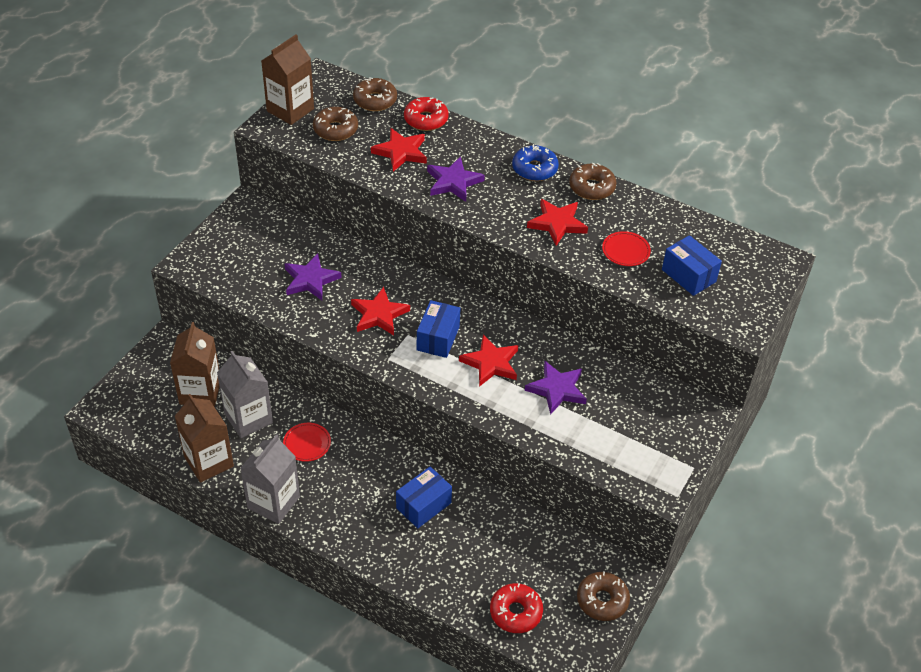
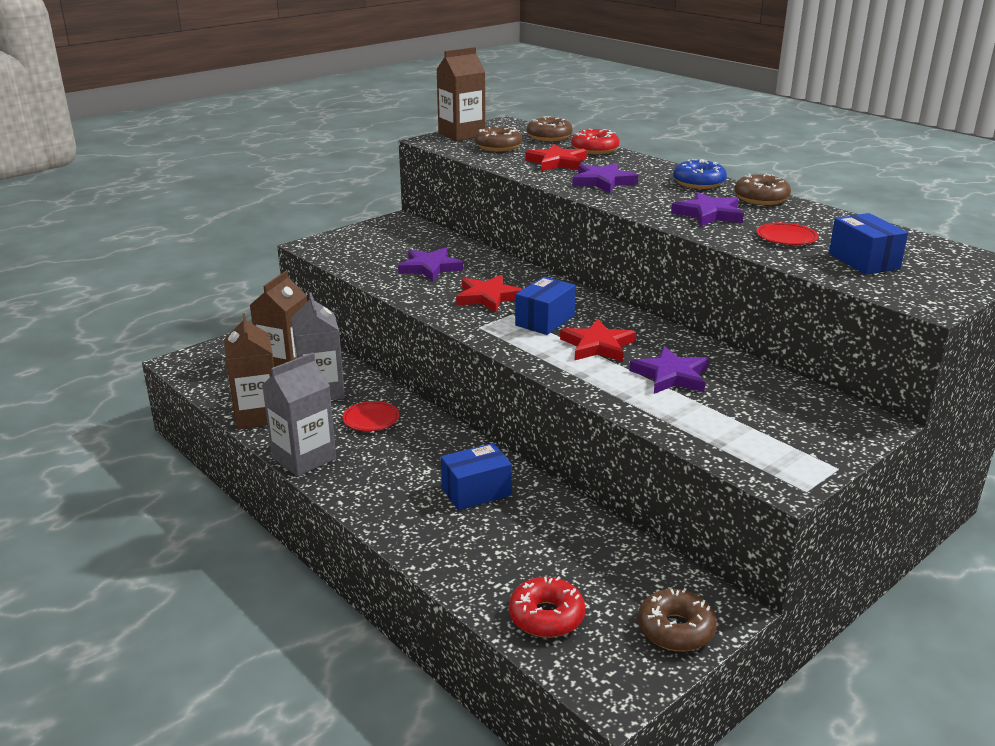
camera: 20 degrees right, 20 degrees down
red star [527,199,588,246] -> purple star [671,192,744,227]

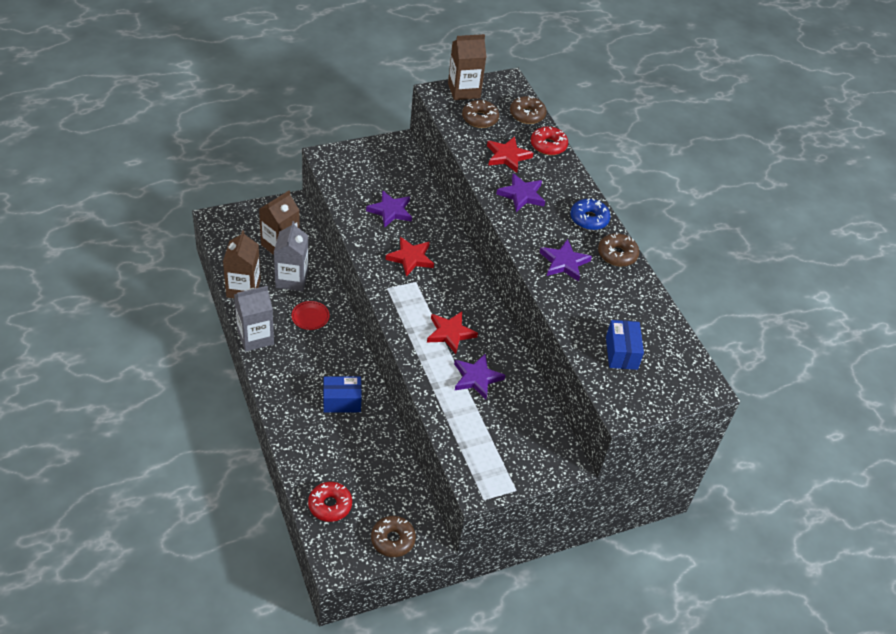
camera: 15 degrees right, 20 degrees up
blue box [515,277,576,335] -> none
red plate [757,223,818,245] -> none

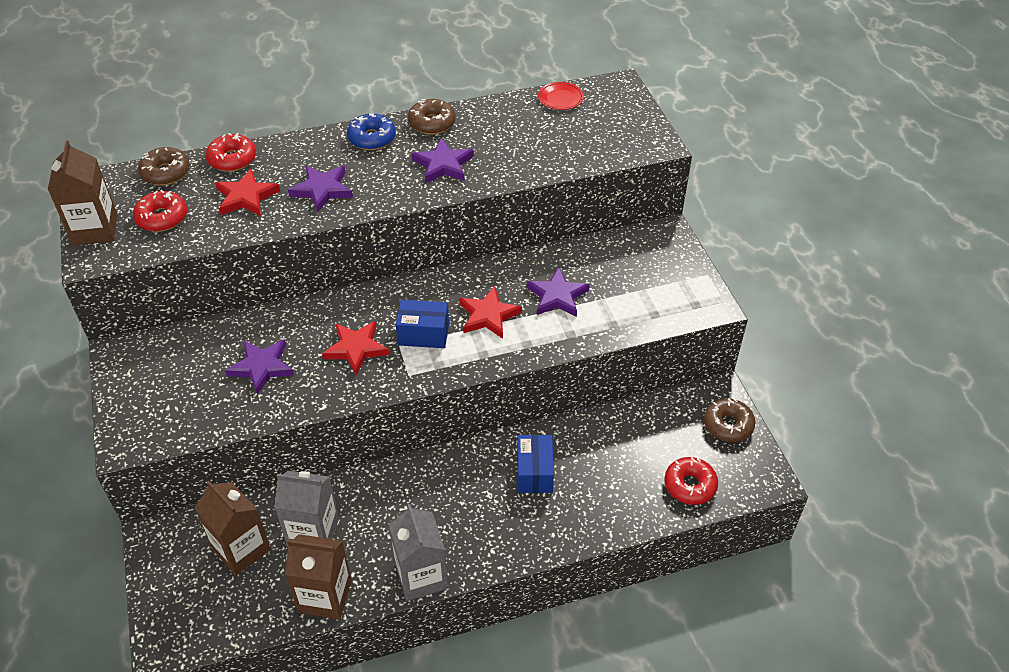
camera: 80 degrees left, 0 degrees up
red plate [292,301,330,330] -> red plate moved to [538,82,584,110]
brown donut [462,100,499,128] -> red donut [133,190,187,232]
blue box [606,320,644,370] -> blue box moved to [396,300,449,348]

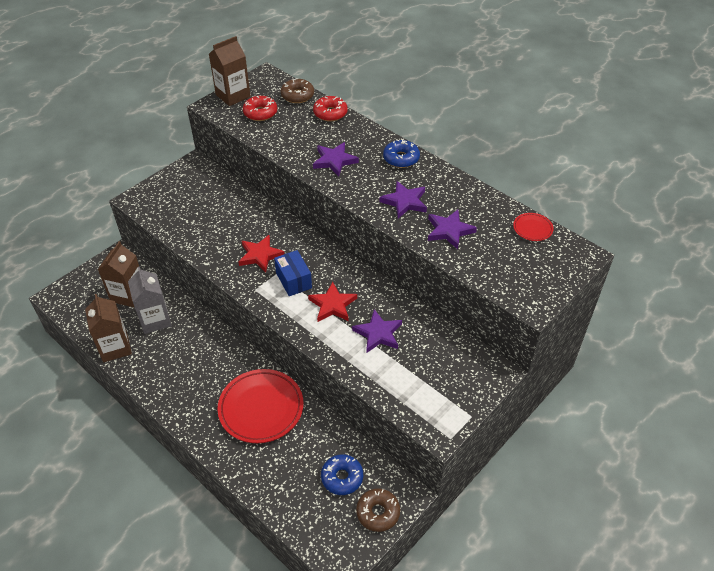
camera: 60 degrees right, 0 degrees up
red star [215,168,280,216] -> none
purple star [225,340,294,395] -> purple star moved to [428,210,477,249]
grey carton [389,504,448,601] -> none
brown donut [408,99,456,135] -> none
blue box [517,435,554,493] -> red plate [217,369,304,443]
red donut [664,457,718,505] -> none
none -> blue donut [321,454,363,495]

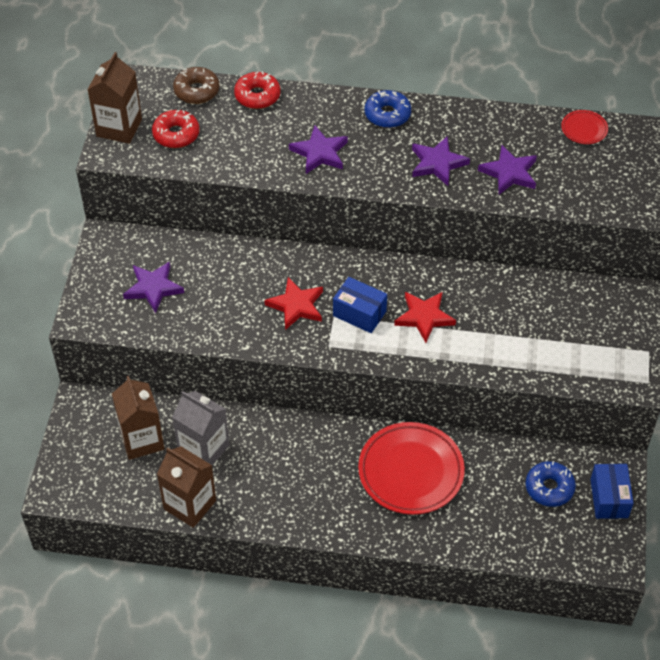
camera: 35 degrees left, 5 degrees up
purple star [352,309,402,353] -> purple star moved to [123,262,184,313]
brown donut [356,488,400,532] -> blue box [590,464,634,519]

